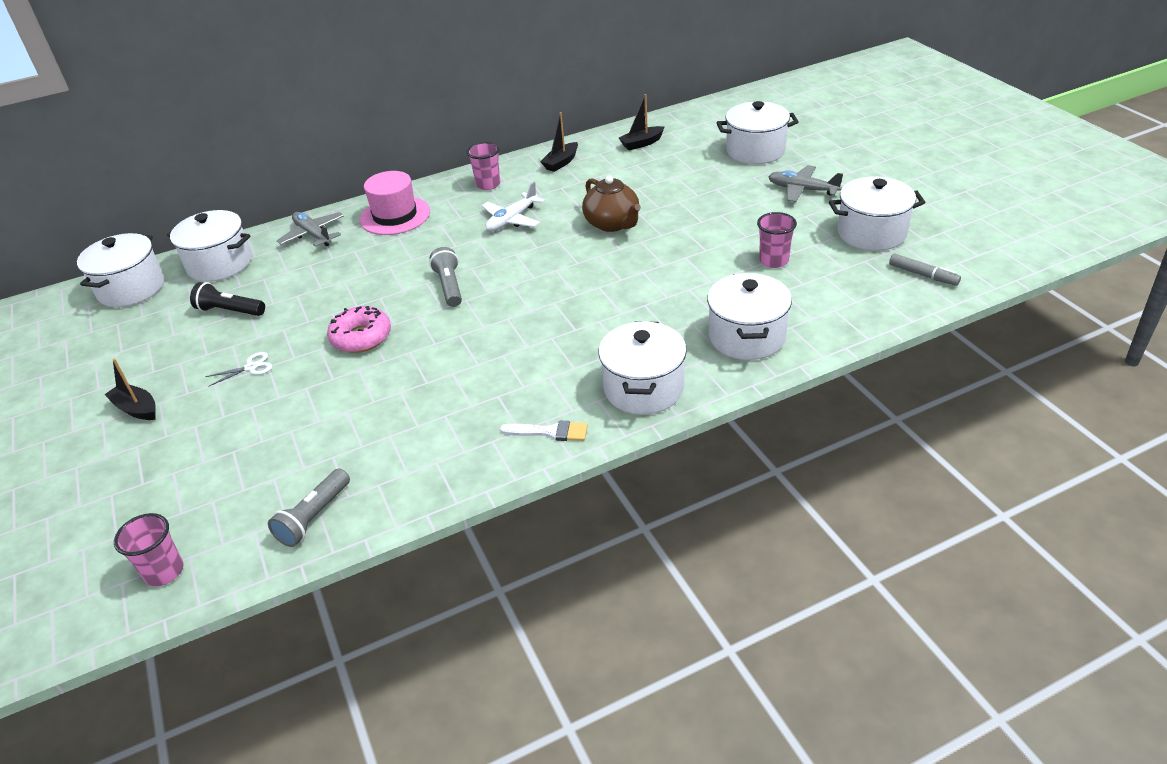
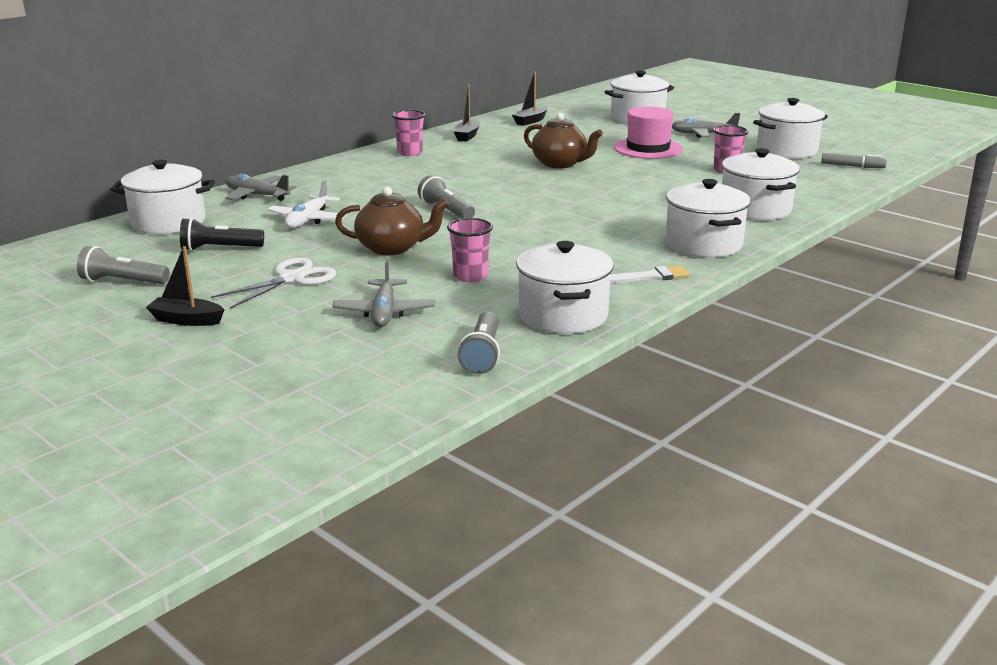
camera: 25 degrees left, 15 degrees down
white pot [77,233,164,307] -> white pot moved to [516,241,614,334]
pink cup [114,513,184,587] -> pink cup moved to [447,218,493,282]
white scissors [205,352,272,387] -> white scissors [211,257,337,309], size x1.74
pink donut [327,306,391,353] -> brown teapot [335,187,449,255]
pink hat [360,171,430,235] -> pink hat moved to [614,107,683,159]
white plane [482,182,545,231] -> white plane moved to [268,180,347,228]
none -> grey flashlight [77,246,170,284]
none -> grey plane [332,260,435,327]

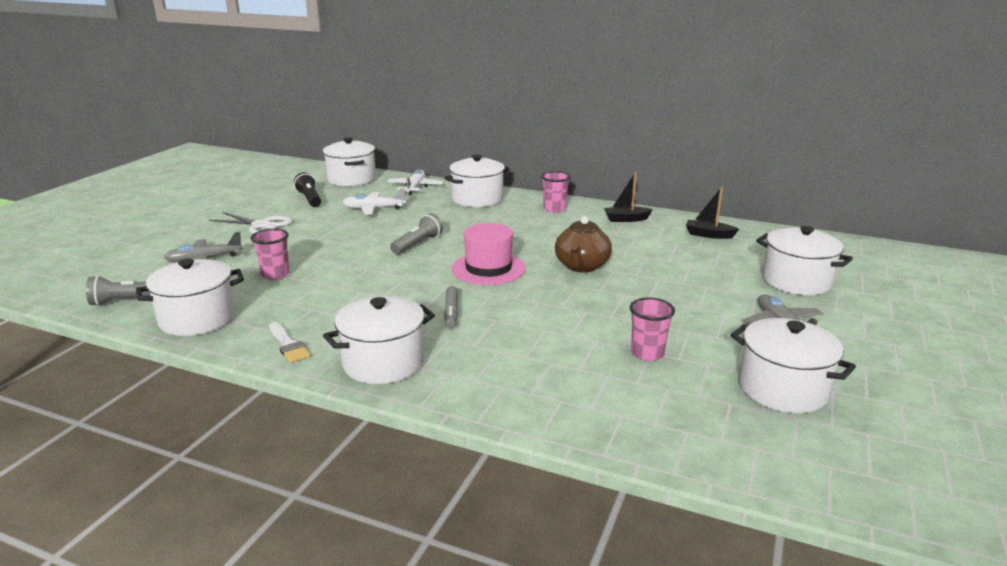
camera: 70 degrees right, 0 degrees up
grey flashlight [77,246,170,284] -> none
black boat [146,246,224,326] -> none
grey plane [226,174,297,201] -> white plane [387,170,444,195]
brown teapot [335,187,449,255] -> none
pink hat [614,107,683,159] -> pink hat moved to [452,223,526,285]
white pot [722,148,800,220] -> white pot moved to [444,155,509,207]
grey marker [821,153,887,168] -> grey marker moved to [444,286,458,328]

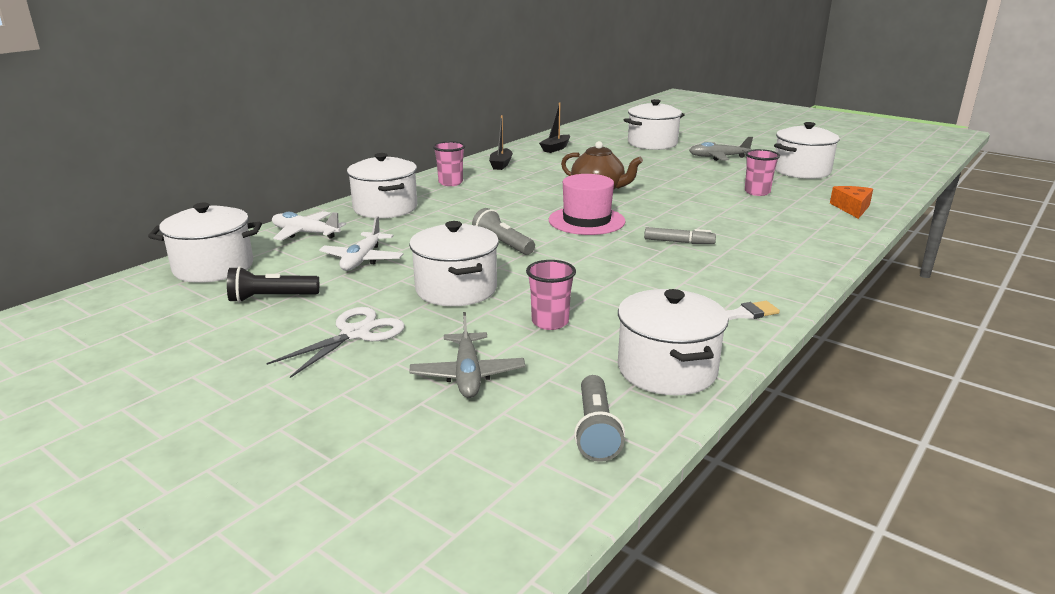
camera: 75 degrees left, 0 degrees up
white pot [323,296,435,384] -> white pot moved to [409,221,499,306]
none -> orange cheese [830,186,873,219]

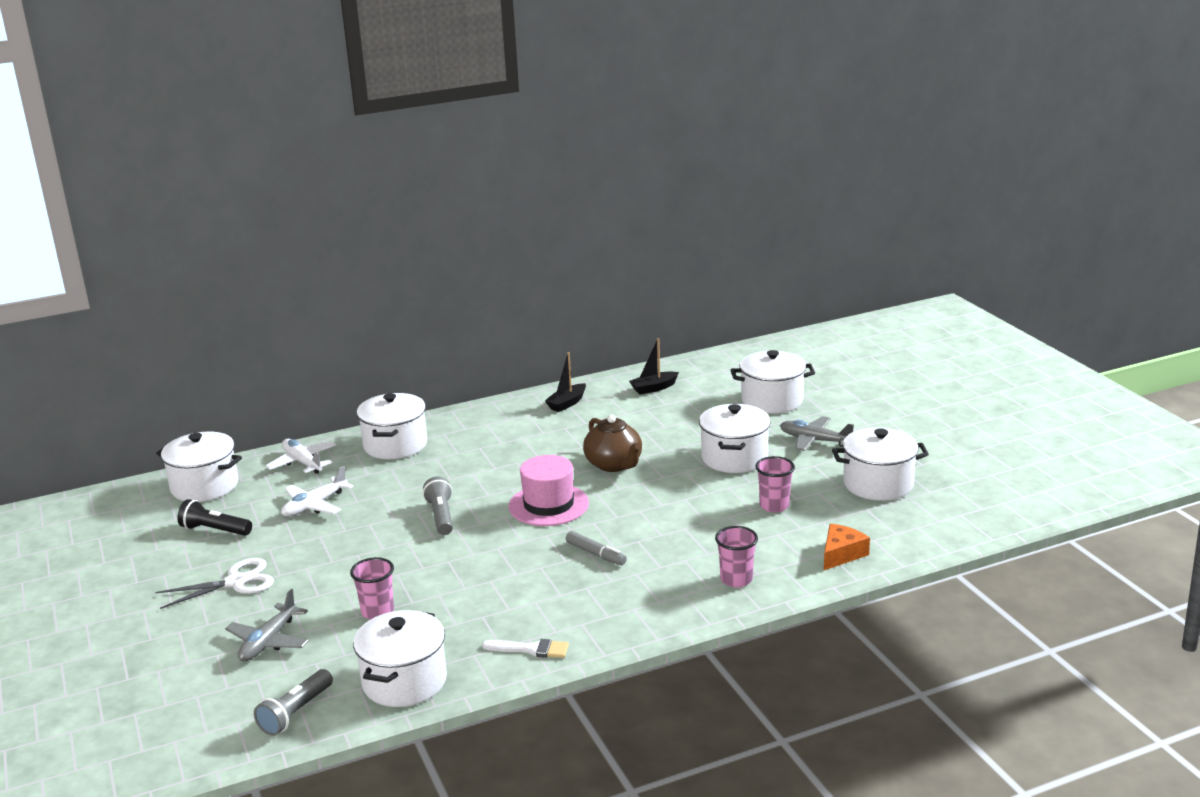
camera: 30 degrees right, 0 degrees up
white pot [409,221,499,306] -> white pot moved to [699,404,771,473]
pink cup [433,141,465,186] -> pink cup moved to [715,526,758,587]

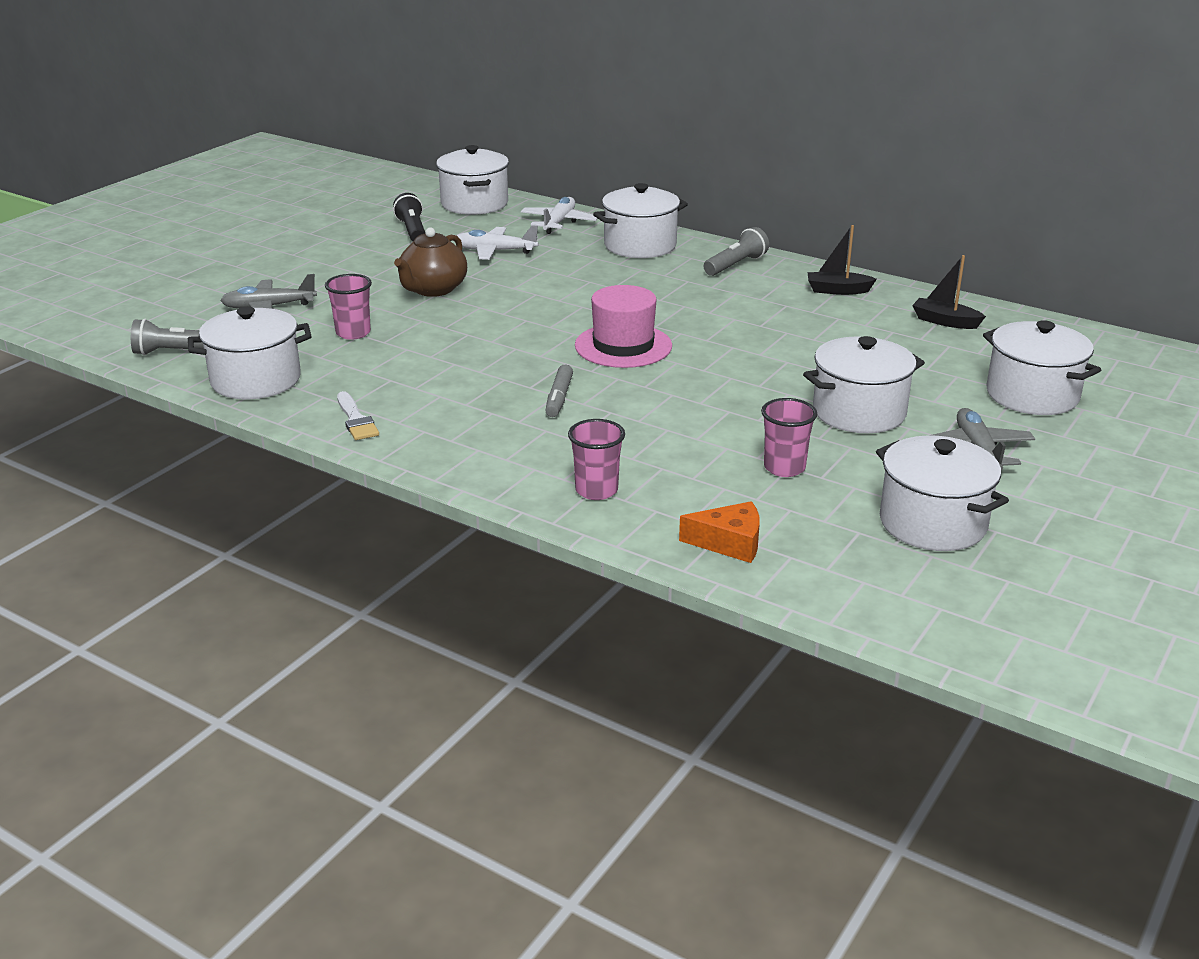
camera: 55 degrees right, 5 degrees up
white scissors [155,558,274,609] -> none
grey flashlight [423,477,453,535] -> grey flashlight moved to [704,227,769,276]
brown teapot [583,415,642,472] -> brown teapot moved to [394,227,467,297]

